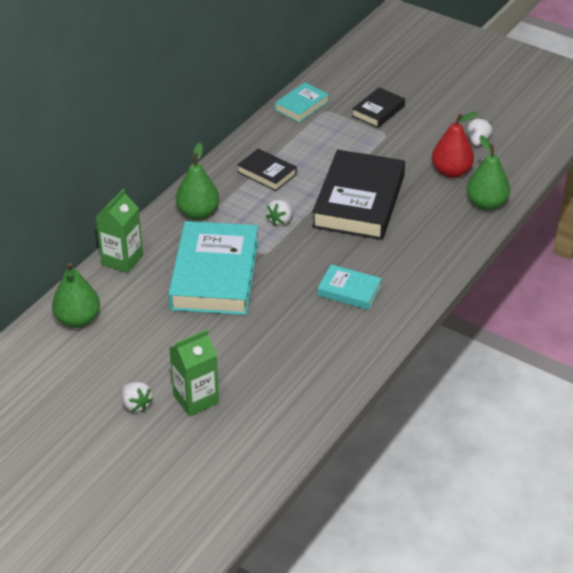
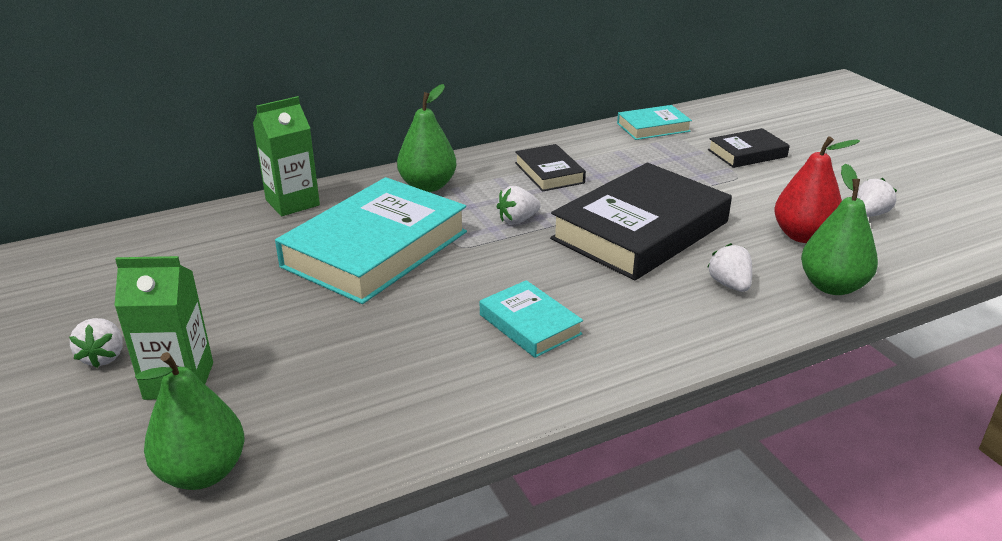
camera: 30 degrees right, 10 degrees down
green pear [52,262,100,328] -> green pear moved to [135,352,245,490]
none -> white strawberry [707,243,752,292]

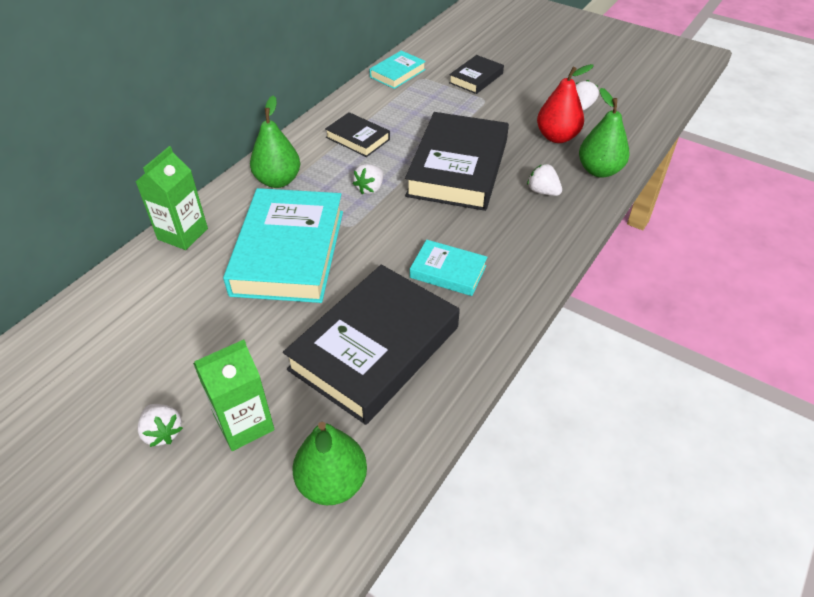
camera: 30 degrees left, 15 degrees up
none -> black book [283,265,460,425]

